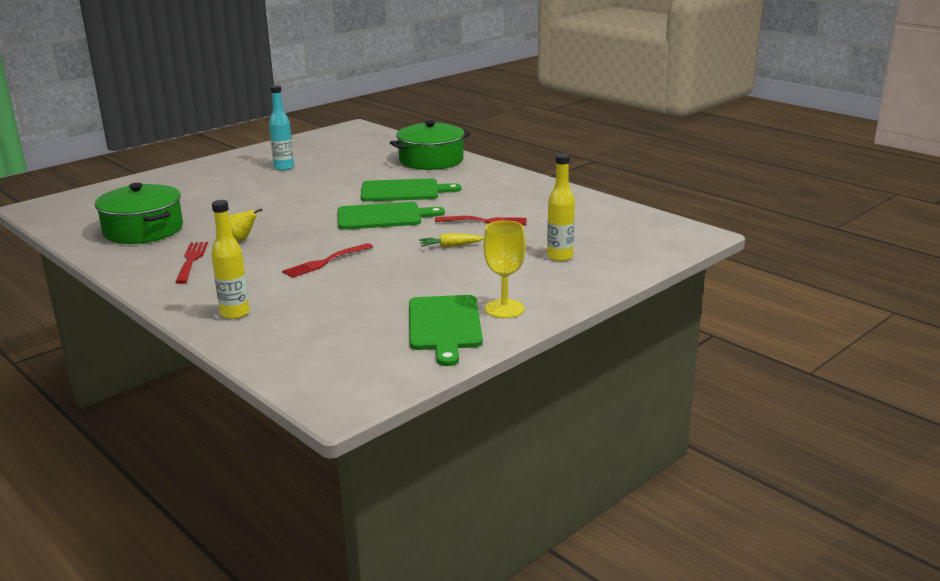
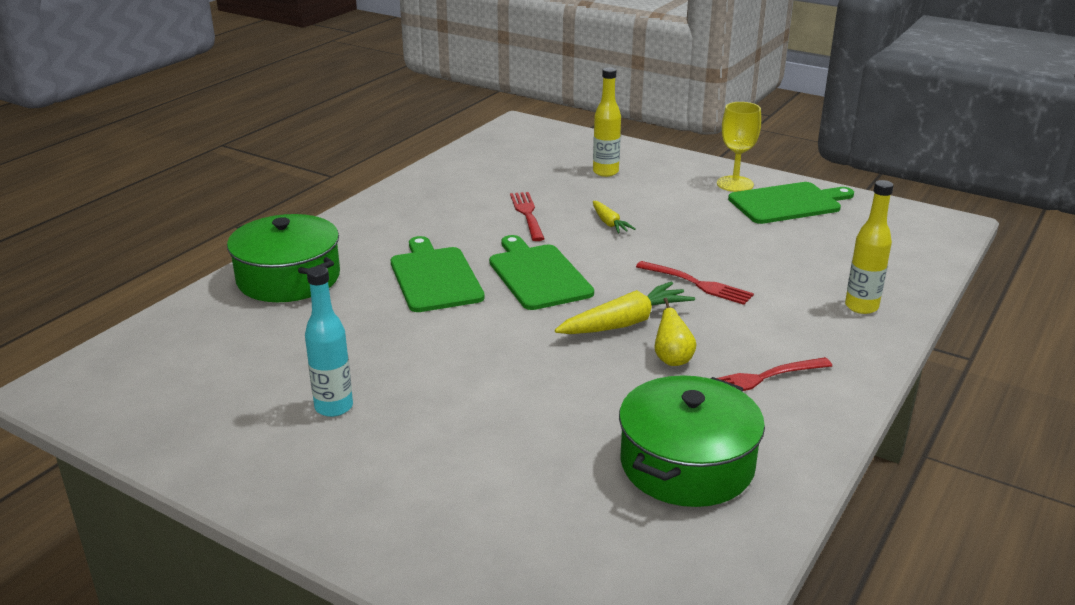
camera: 105 degrees left, 5 degrees up
none -> yellow carrot [555,282,695,334]

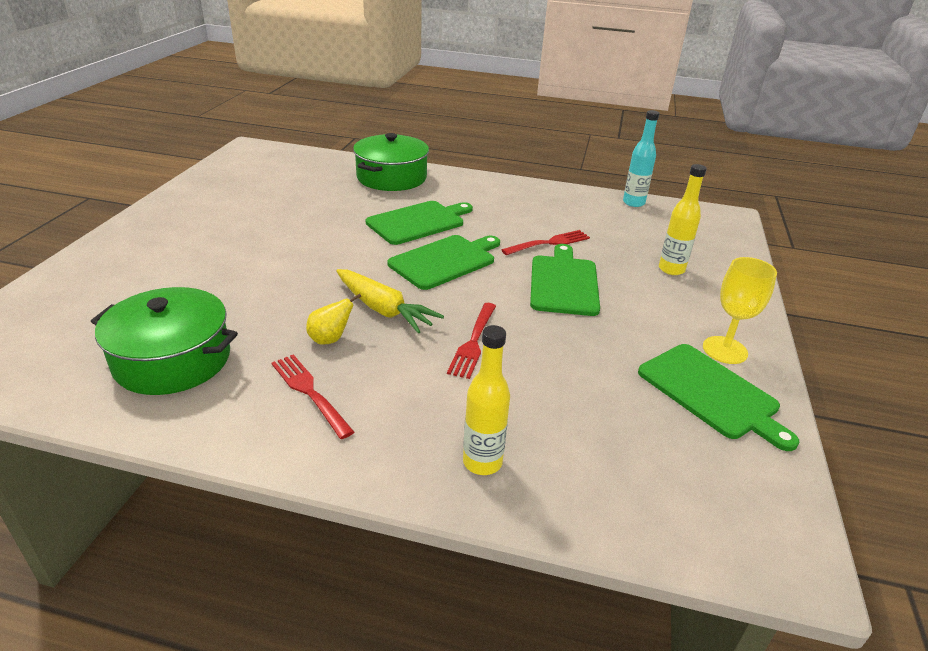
camera: 70 degrees right, 5 degrees up
turquoise bottle [305,266,353,417] -> turquoise bottle moved to [623,110,660,207]
yellow carrot [593,201,635,233] -> green cutting board [530,244,600,316]

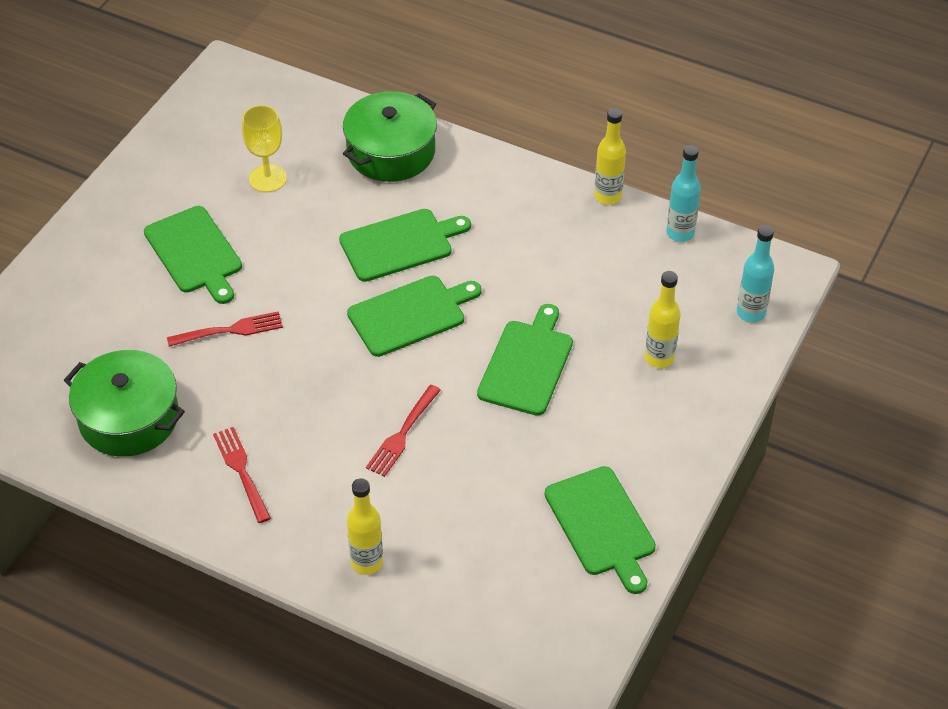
camera: 15 degrees right, 15 degrees up
yellow pear [306,293,361,345] -> none
yellow carrot [336,269,444,333] -> none
red fork [502,230,590,255] -> red fork moved to [167,311,283,347]
yellow goblet [703,257,777,364] -> yellow goblet moved to [242,105,287,192]
none -> green cutting board [144,206,242,304]
none -> yellow bottle [594,108,626,205]
none -> turquoise bottle [737,225,774,322]

